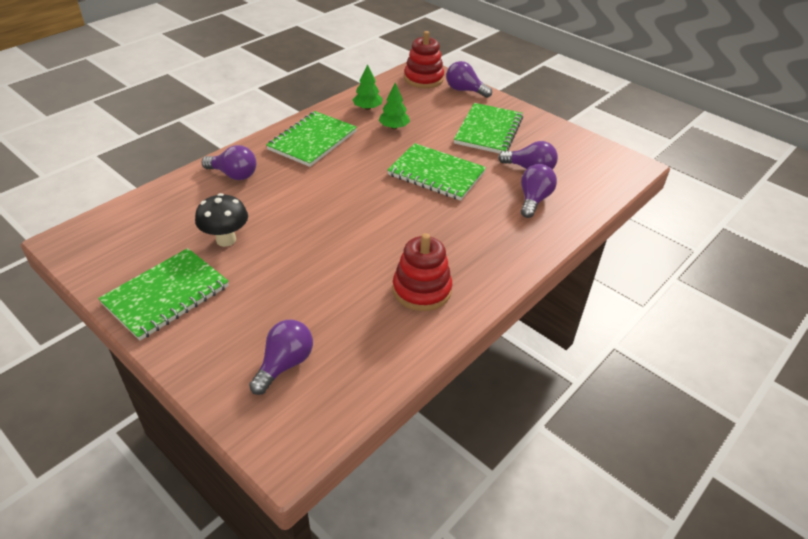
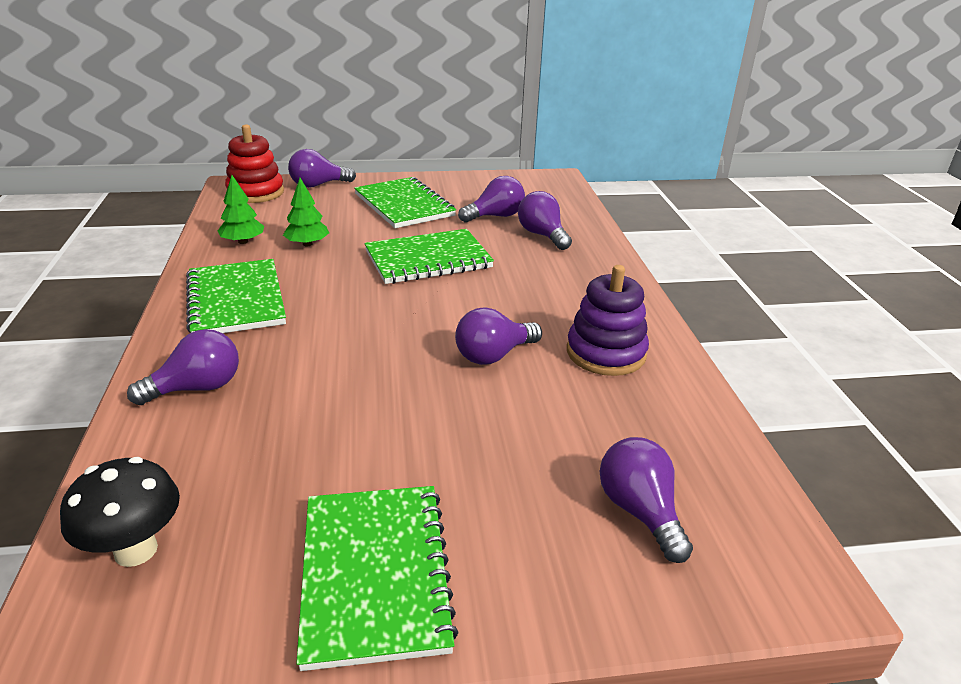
camera: 50 degrees left, 10 degrees down
black mushroom [195,193,248,247] -> black mushroom moved to [60,457,180,567]
red stacking toy [393,233,452,311] -> purple stacking toy [567,265,649,376]
none -> purple light bulb [455,307,542,365]

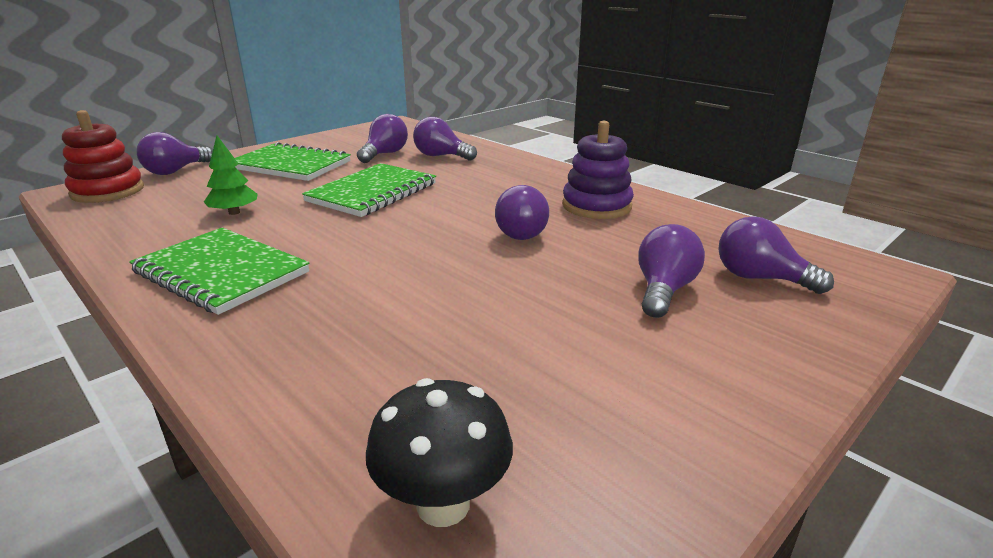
camera: 35 degrees left, 5 degrees down
purple light bulb [127,329,239,405] -> purple light bulb moved to [638,224,705,318]
green tree [218,175,264,244] -> none
green notebook [296,486,458,671] -> none

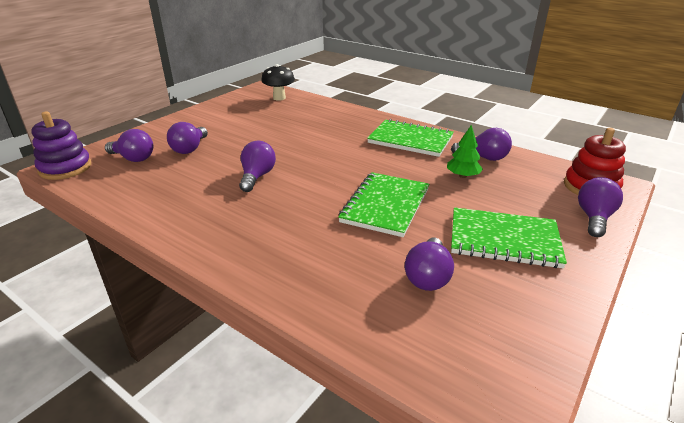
camera: 170 degrees right, 5 degrees up
purple light bulb [413,117,477,161] -> purple light bulb moved to [451,128,512,161]
purple stacking toy [562,121,634,219] -> purple stacking toy moved to [31,111,91,180]

